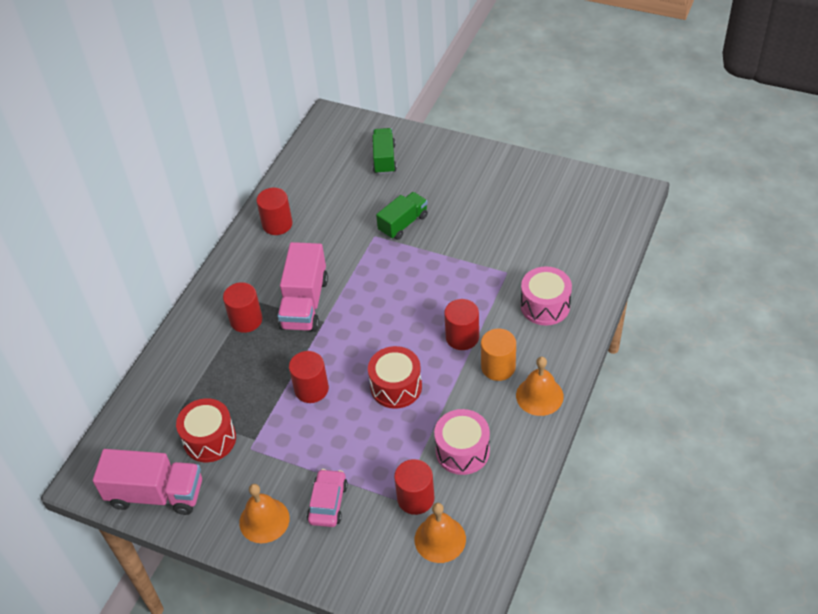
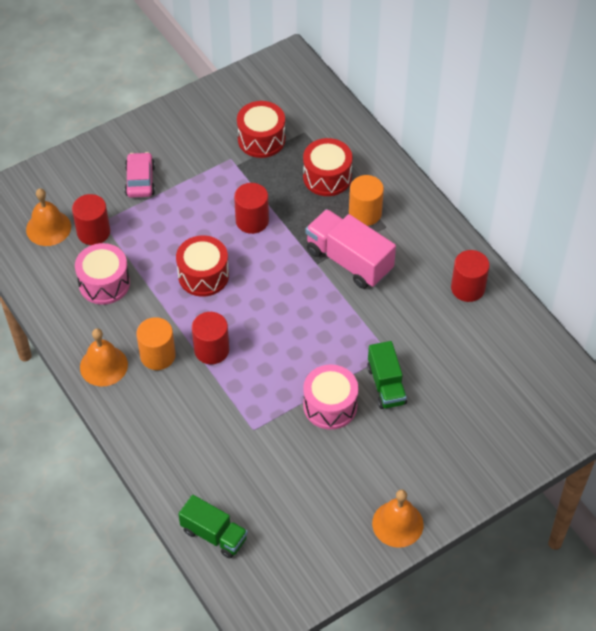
camera: 120 degrees right, 5 degrees up
pink truck [93,449,202,515] -> none
red cylinder [223,282,262,333] -> orange cylinder [349,175,384,226]
orange bell [239,484,290,543] -> orange bell moved to [372,489,424,548]
pink car [307,469,348,527] -> pink car turned 135 degrees counterclockwise [125,152,155,198]
green truck [372,128,397,174] -> green truck moved to [178,495,248,558]
pink drum [521,266,572,325] -> pink drum moved to [303,364,358,430]
none -> red drum [303,138,352,196]

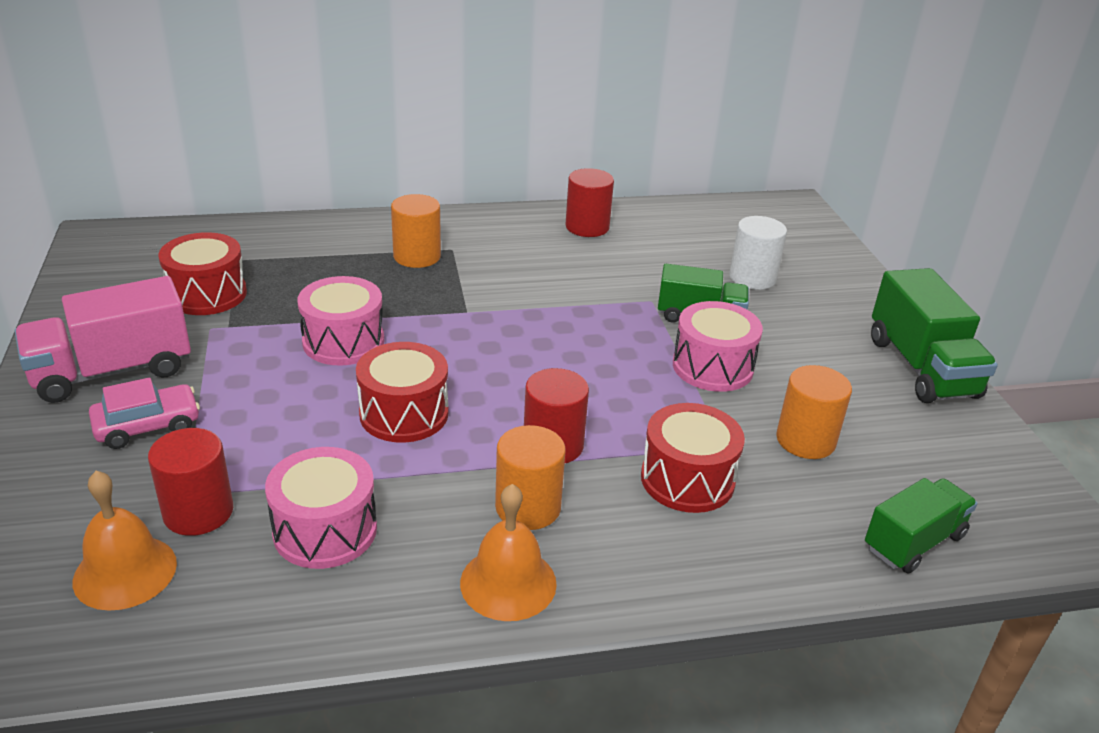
camera: 70 degrees left, 20 degrees down
pink car [125,152,155,198] -> pink car turned 135 degrees clockwise [89,378,200,449]
red cylinder [234,183,269,234] -> pink drum [297,276,384,366]
red drum [303,138,352,196] -> red drum moved to [641,403,745,513]
pink truck [306,209,396,289] -> pink truck moved to [15,276,191,403]
orange bell [372,489,424,548] -> green truck [871,268,998,403]
none -> white cylinder [729,216,787,290]
none -> orange cylinder [776,365,852,459]

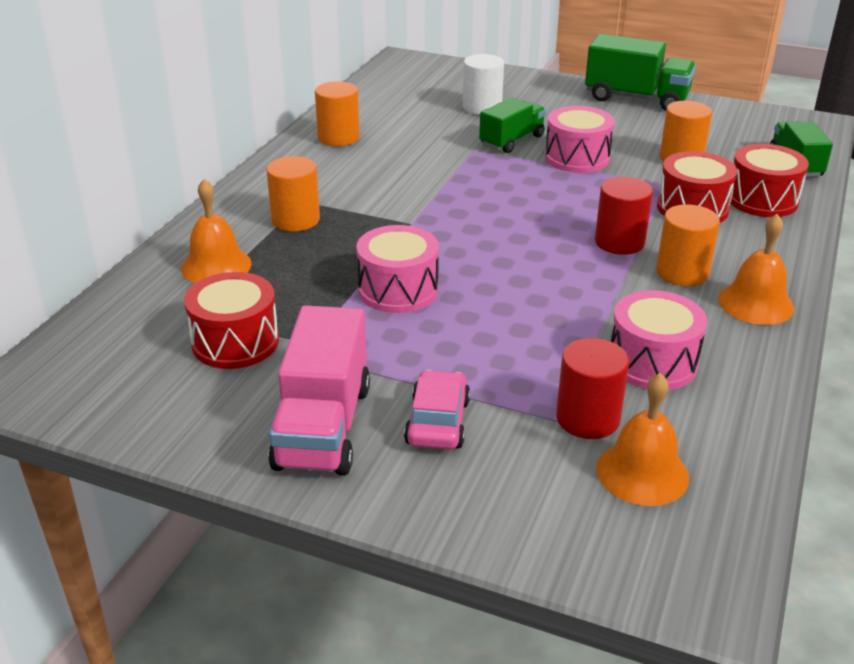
camera: 55 degrees left, 0 degrees up
red drum [356,342,448,443] -> red drum moved to [730,144,809,217]
red cylinder [565,168,614,237] -> orange cylinder [315,81,360,146]
none -> orange bell [181,179,252,283]

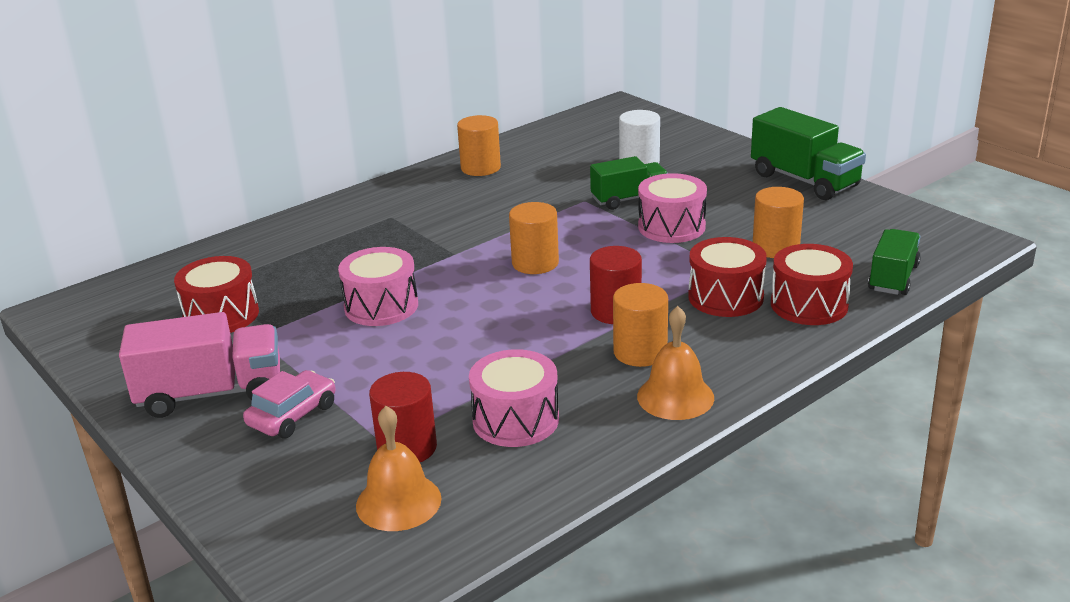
camera: 30 degrees right, 5 degrees down
orange bell [181,179,252,283] -> none
orange cylinder [266,156,320,231] -> orange cylinder moved to [509,202,559,274]
pink truck [268,305,370,476] -> pink truck turned 135 degrees counterclockwise [119,312,280,418]

